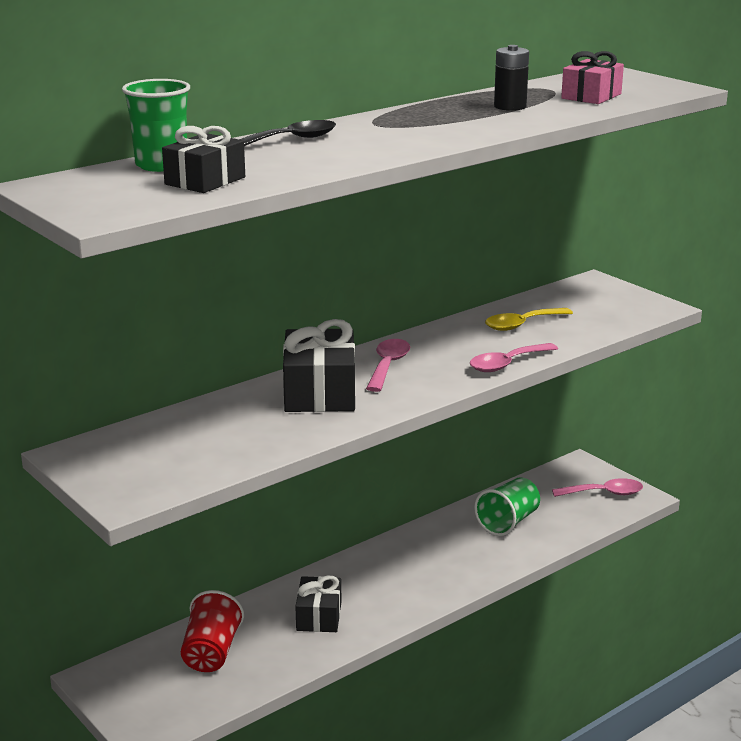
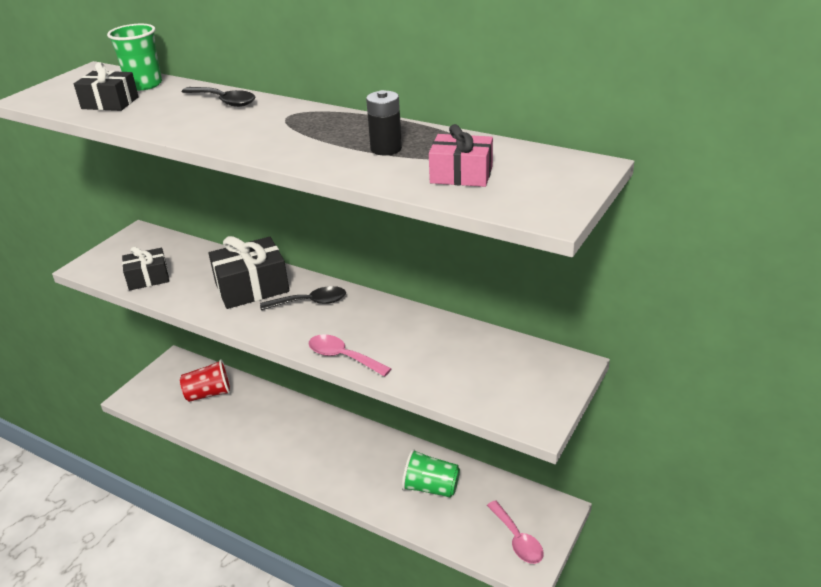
camera: 70 degrees right, 10 degrees up
black gift [295,576,341,632] -> black gift moved to [122,247,169,290]
pink spoon [366,339,410,392] -> black spoon [260,286,346,310]
yellow spoon [485,308,573,331] -> none

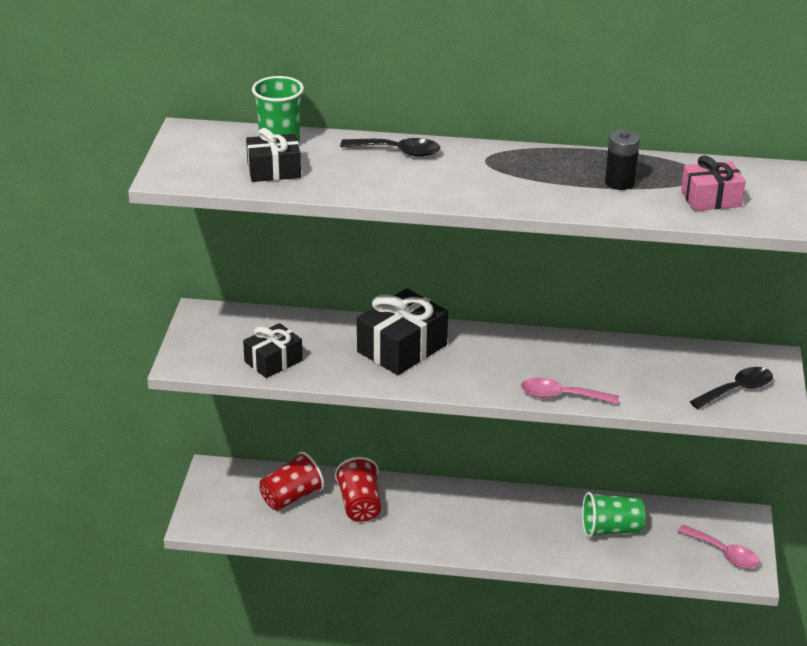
camera: 25 degrees left, 0 degrees up
black spoon [260,286,346,310] -> black spoon moved to [690,367,773,409]
none -> red cup [335,457,381,522]

